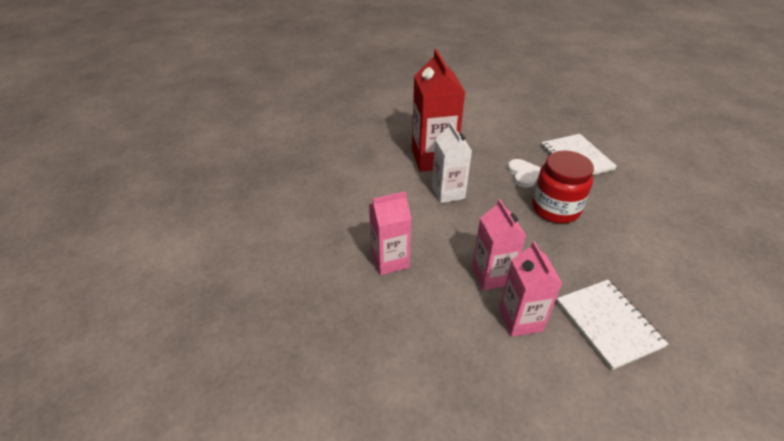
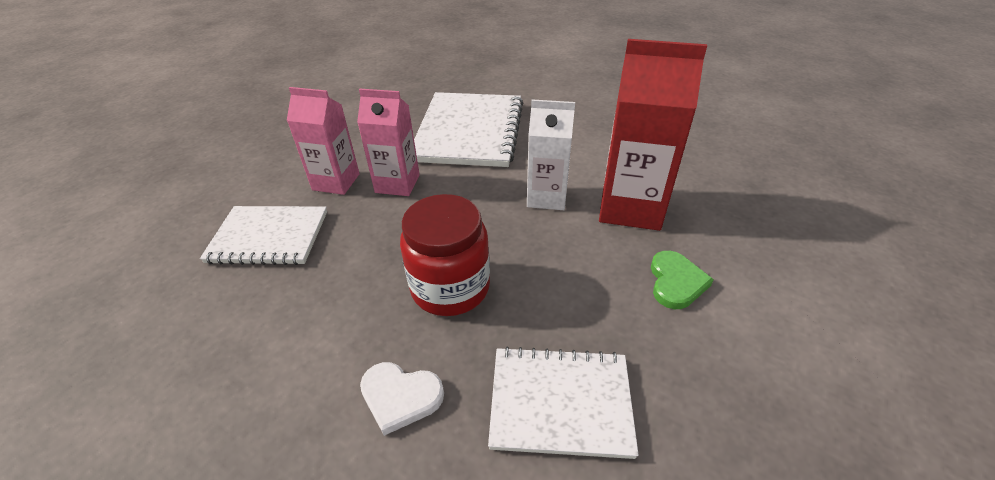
camera: 115 degrees right, 0 degrees up
pink carton [369,191,412,275] -> white notebook [414,92,523,167]
white heart [507,159,541,188] -> white heart moved to [360,362,444,436]
none -> green heart [651,251,714,309]

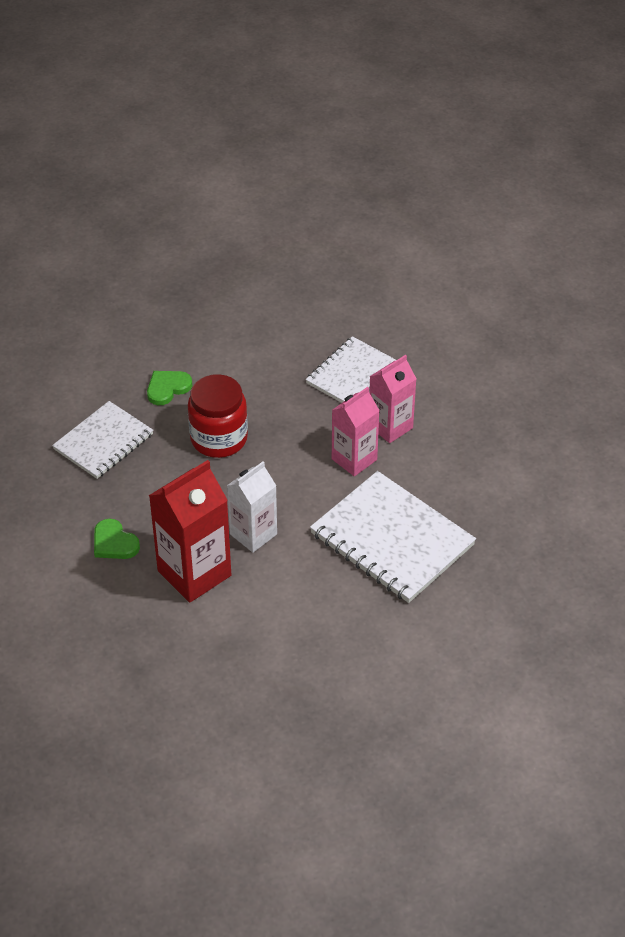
camera: 125 degrees right, 5 degrees up
white heart [360,362,444,436] -> green heart [147,371,192,405]

